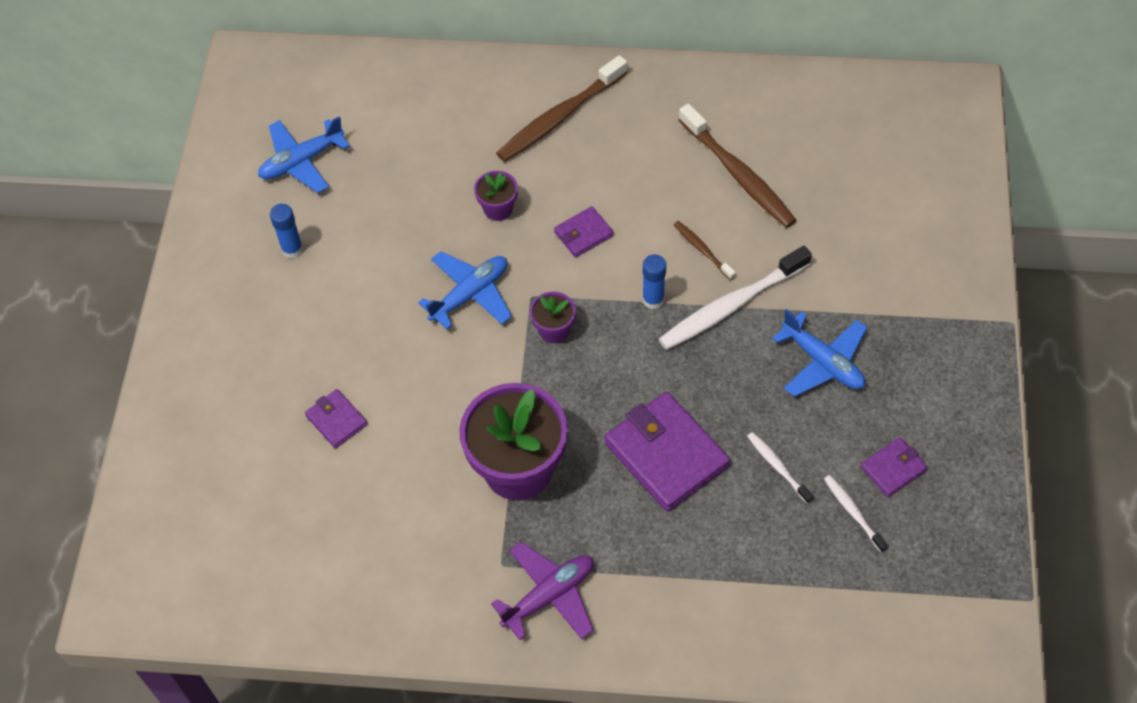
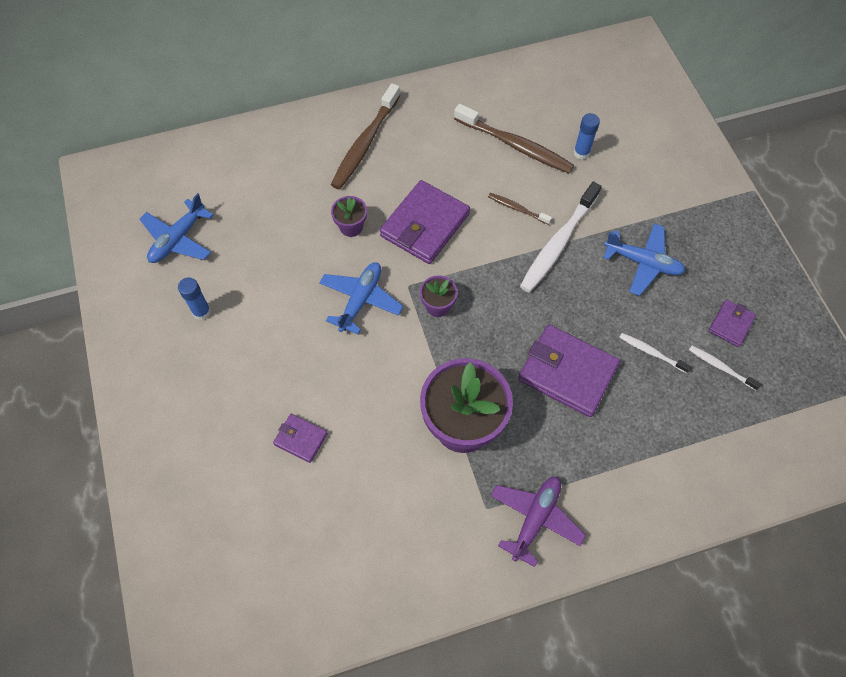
camera: 25 degrees left, 5 degrees up
purple wallet [554,206,614,257] -> purple wallet [380,180,470,264], size x1.96
blue glue stick [642,254,666,309] -> blue glue stick moved to [574,113,600,160]

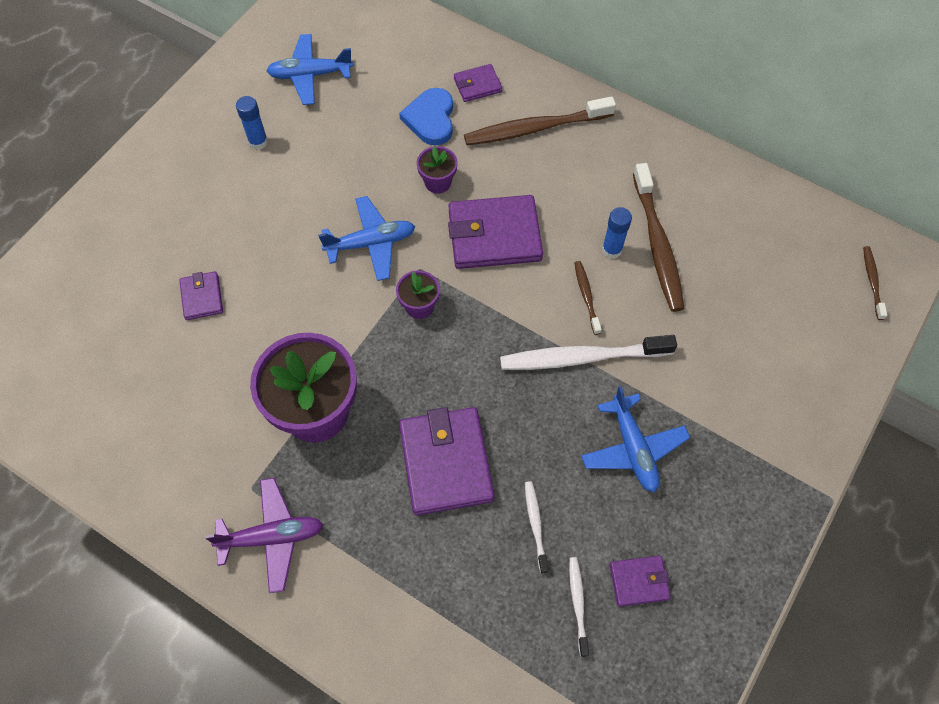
camera: 50 degrees right, 0 degrees up
blue glue stick [574,113,600,160] -> blue glue stick moved to [602,207,632,259]
none -> blue heart [399,88,453,145]
none -> purple wallet [454,64,502,102]
none -> brown toothbrush [863,246,887,320]

